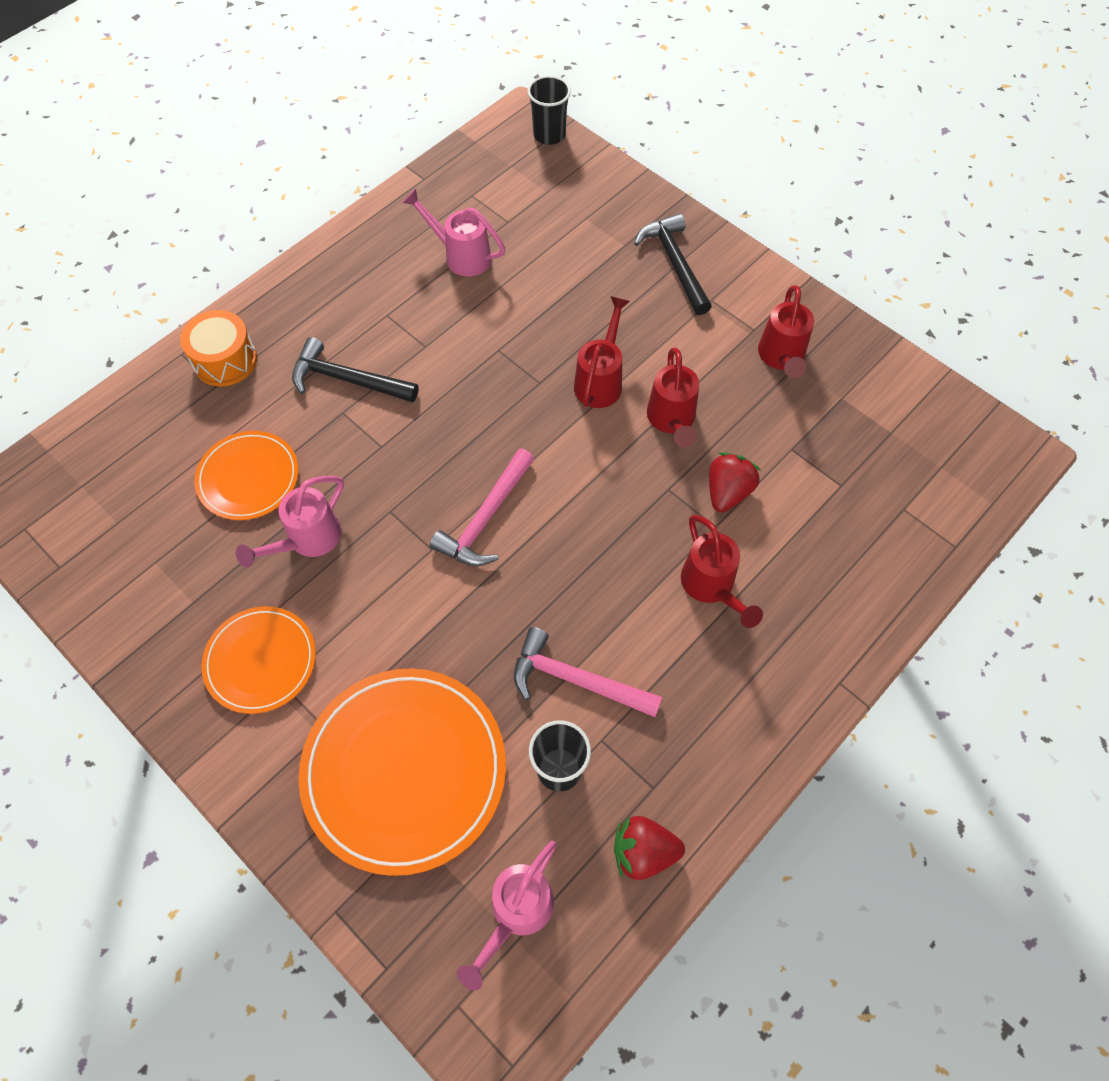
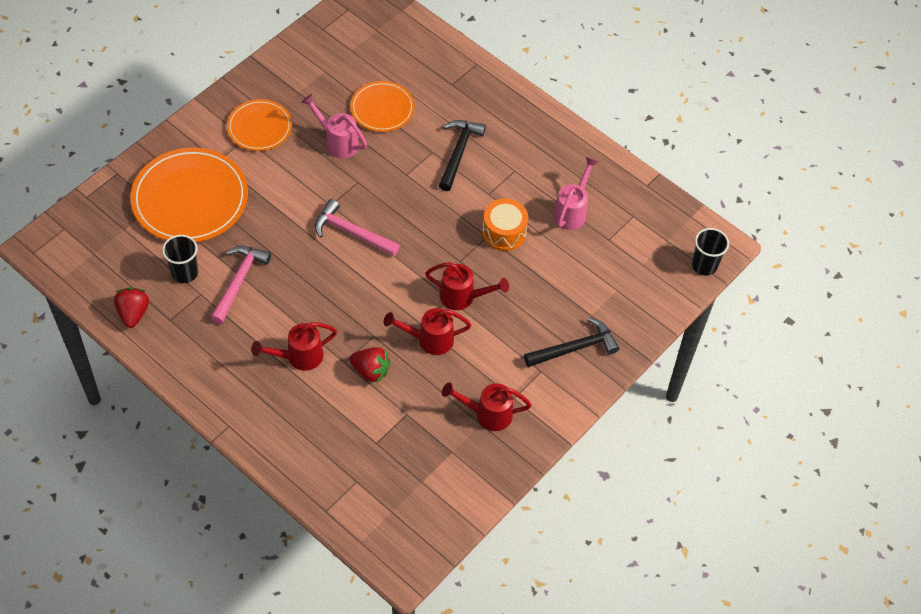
camera: 85 degrees right, 5 degrees down
orange drum [180,310,257,387] -> orange drum moved to [482,199,528,251]
pink watering can [457,841,556,990] -> none

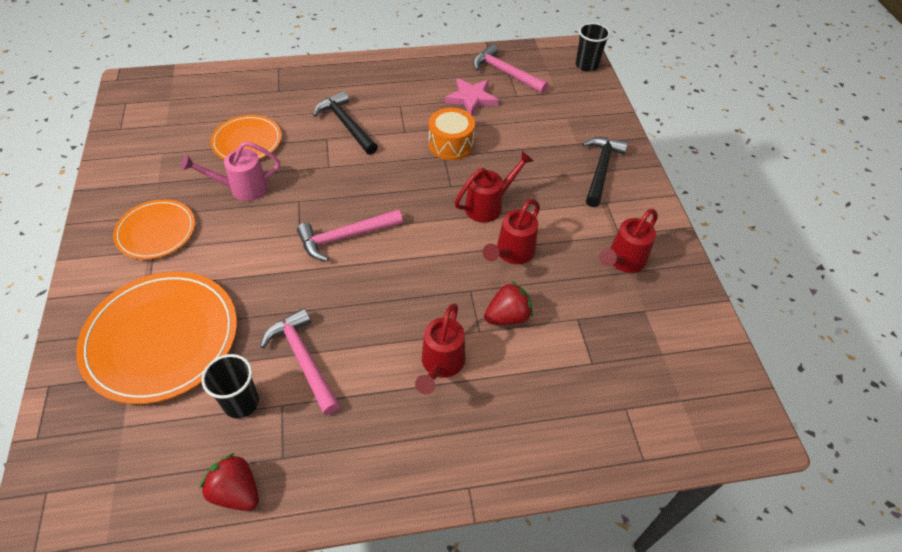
camera: 50 degrees left, 5 degrees down
pink watering can [553,157,598,230] -> pink star [445,78,499,115]
none -> pink hammer [473,44,548,94]

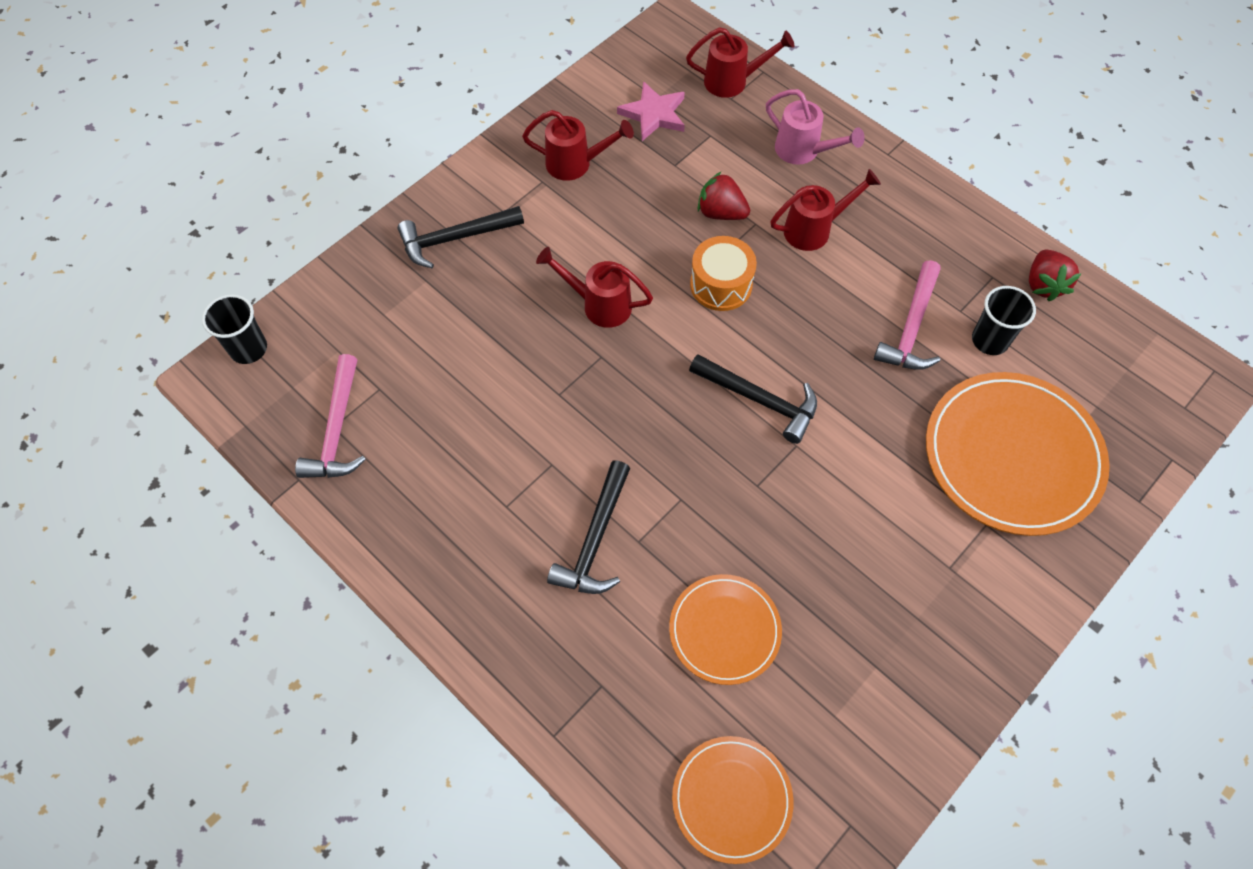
camera: 125 degrees left, 10 degrees up
orange plate [113,199,195,259] -> orange plate moved to [672,736,794,864]
pink watering can [181,141,280,201] -> pink watering can moved to [766,89,865,165]
pink hammer [297,210,403,261] -> black hammer [689,354,817,444]
orange drum [429,108,475,160] -> orange drum moved to [690,236,757,311]
pink star [445,78,499,115] -> pink star moved to [617,81,685,141]
red watering can [483,199,540,264] -> red watering can moved to [686,27,794,98]

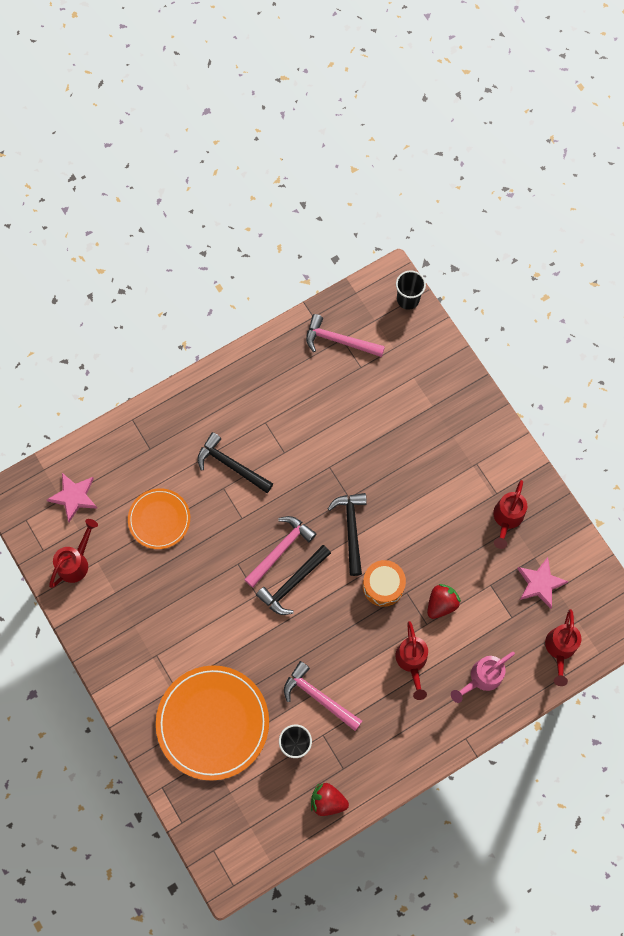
camera: 105 degrees right, 10 degrees up
black hammer [397,206,524,268] -> black hammer moved to [328,493,367,576]
red watering can [536,247,653,328] -> red watering can moved to [49,519,98,588]
orange plate [672,736,794,864] -> pink star [47,473,98,522]
none -> pink hammer [244,516,316,588]

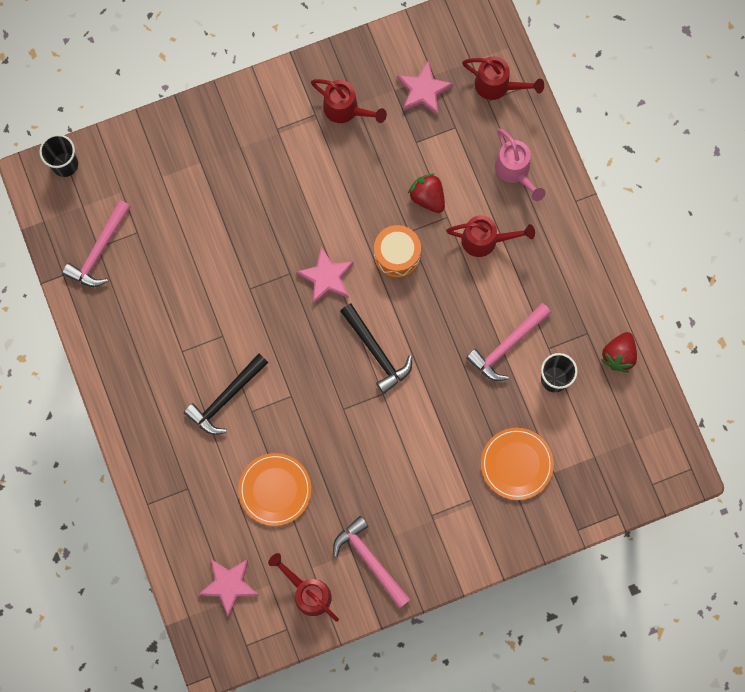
camera: 80 degrees left, 5 degrees up
orange plate [156,665,269,781] -> orange plate [481,428,554,500], size x0.58
pink hammer [244,516,316,588] -> pink hammer moved to [333,516,411,609]
black hammer [328,493,367,576] -> pink star [296,247,354,304]

